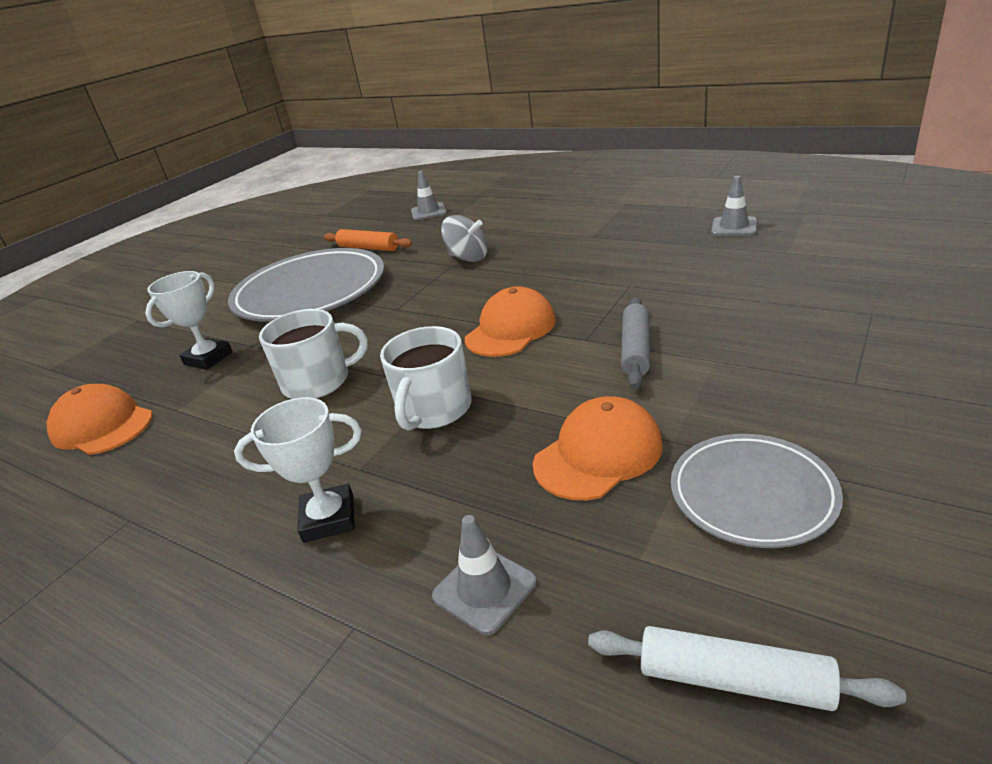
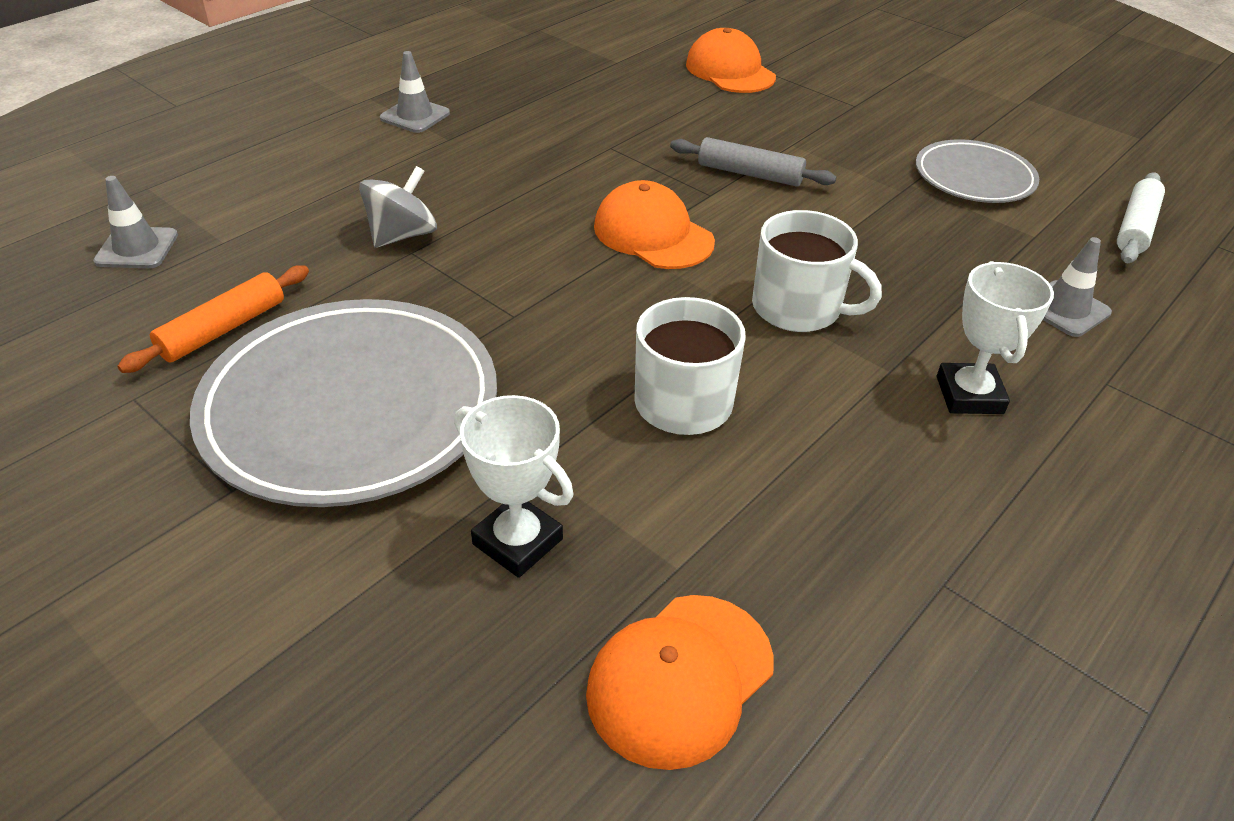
camera: 85 degrees left, 10 degrees up
orange cap [533,396,662,500] -> orange cap moved to [686,28,776,93]
grey traffic cone [711,176,757,236] -> grey traffic cone moved to [380,51,450,133]

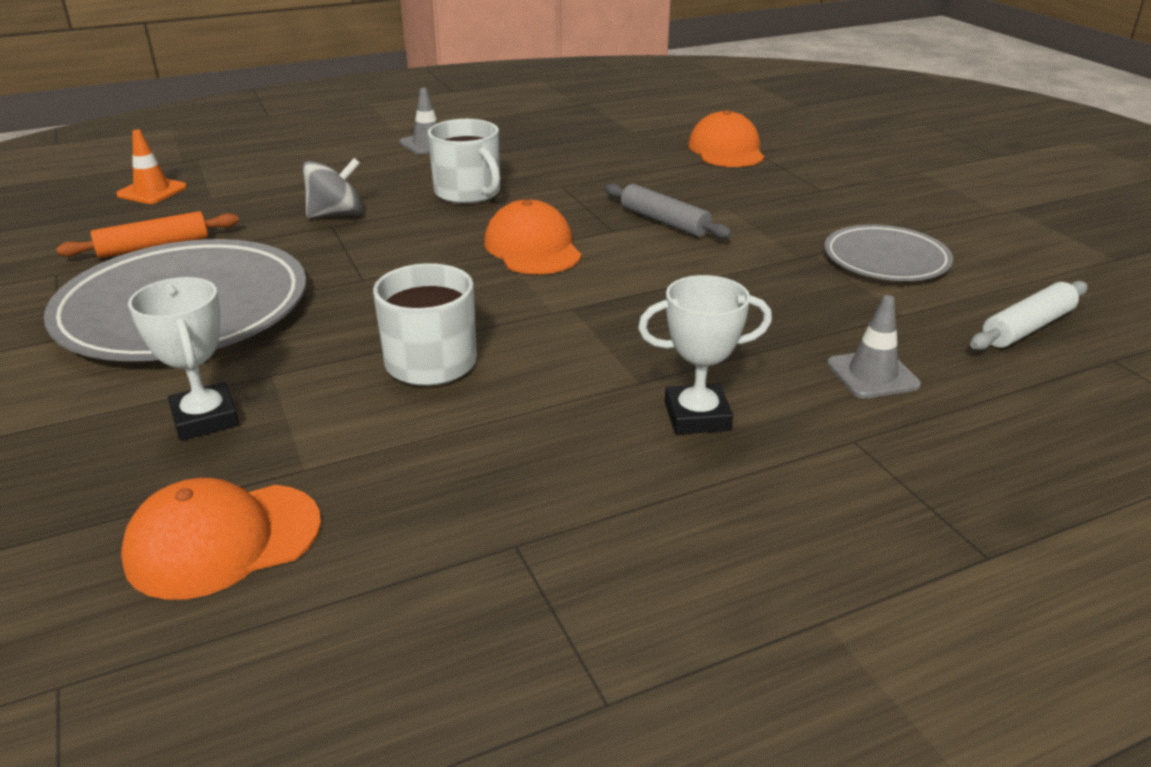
camera: 25 degrees right, 10 degrees down
grey traffic cone [93,176,178,268] -> orange traffic cone [116,129,187,204]
white mug [752,210,882,332] -> white mug moved to [428,119,500,204]
white trophy [937,261,1054,414] -> white trophy turned 60 degrees clockwise [638,275,772,434]

